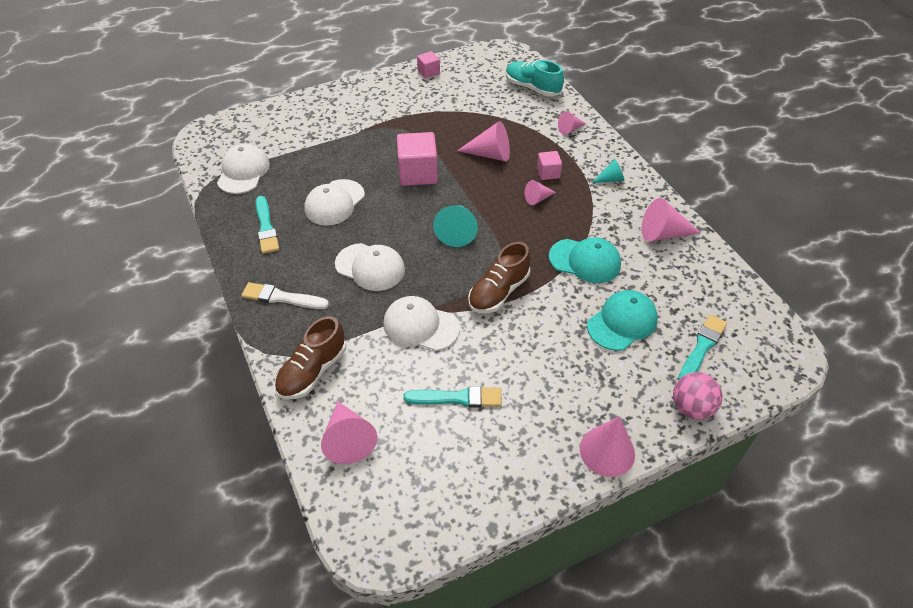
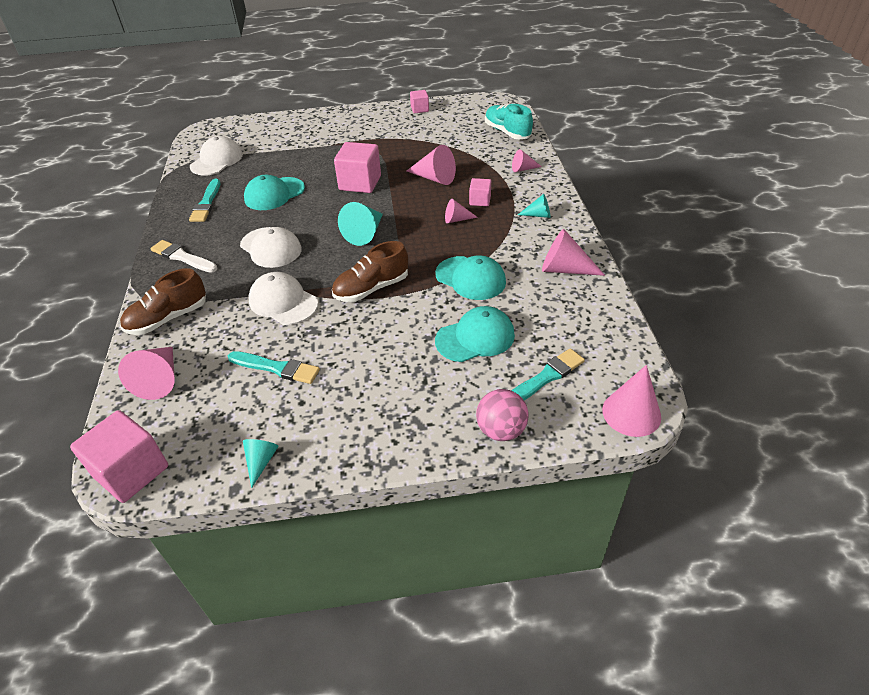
camera: 20 degrees right, 5 degrees down
white cap [304,179,365,226] -> turquoise cap [244,175,305,210]
pink cone [580,416,635,477] -> pink cone moved to [602,365,661,437]
none -> pink cube [70,410,168,503]
none -> turquoise cone [243,439,279,488]

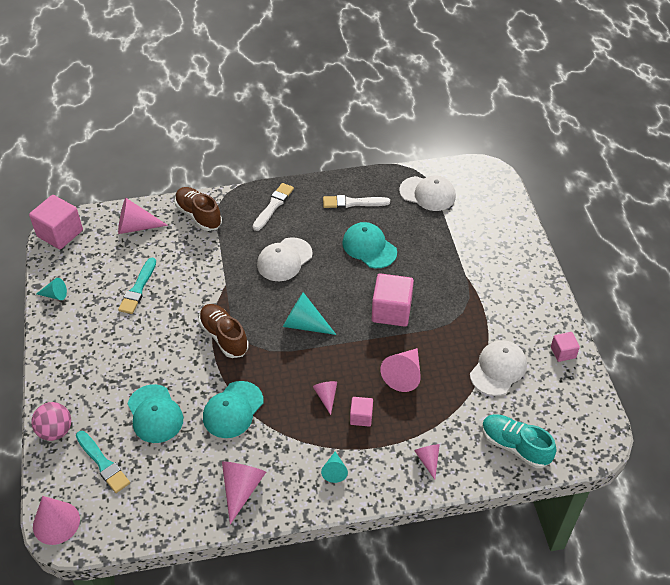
camera: 85 degrees right, 5 degrees up
turquoise brush [189,179,220,222] -> white brush [323,195,390,208]
white cap [248,272,318,325] -> white cap moved to [470,340,527,396]
turquoise shoe [485,104,533,139] -> turquoise shoe turned 105 degrees counterclockwise [482,414,556,468]

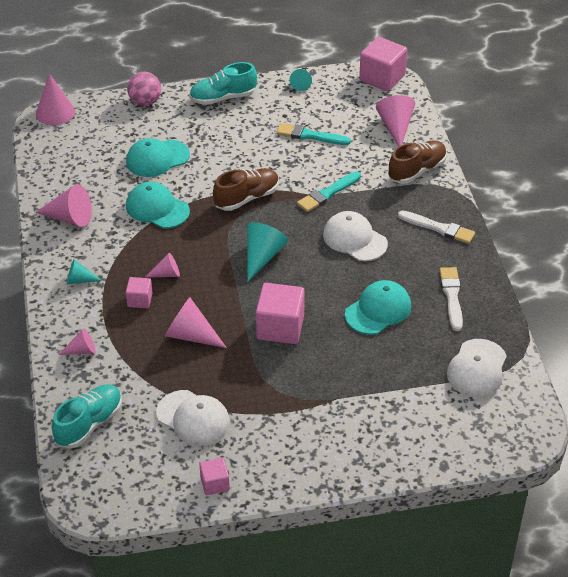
camera: 90 degrees right, 5 degrees down
turquoise brush [76,431,130,493] -> turquoise brush moved to [297,171,361,212]
none -> turquoise shoe [189,62,257,105]

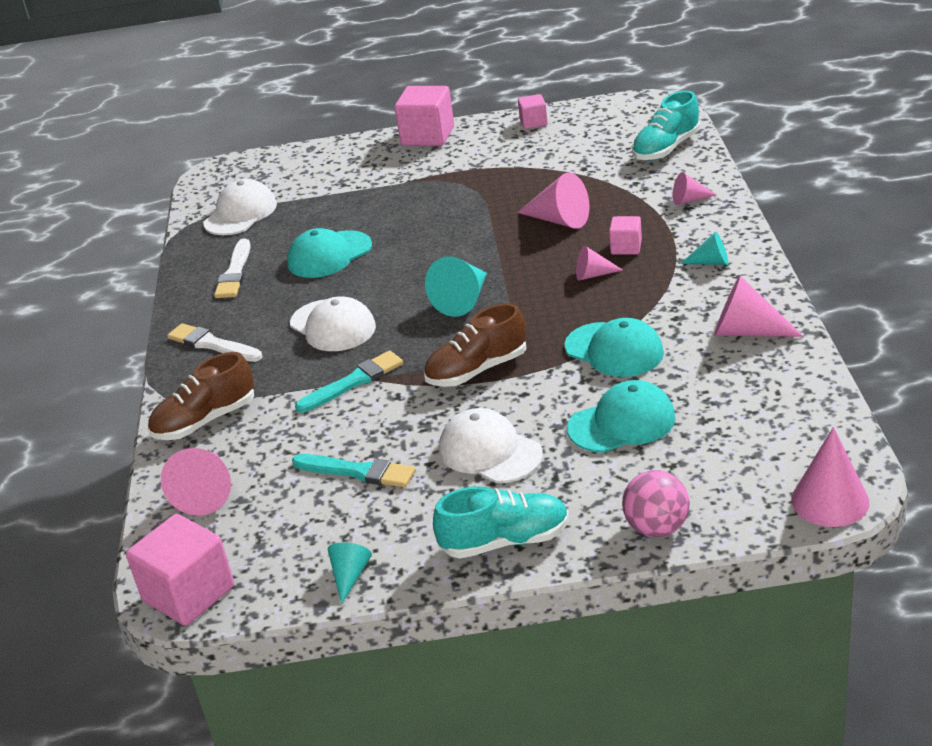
camera: 170 degrees left, 10 degrees down
white cap [156,390,230,446] -> white cap moved to [439,408,543,483]
pink cube [256,283,305,344] -> pink cube moved to [395,86,454,146]

